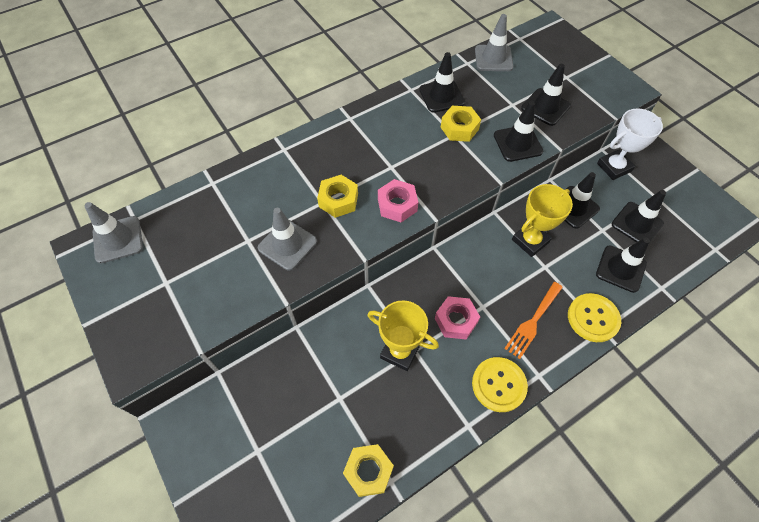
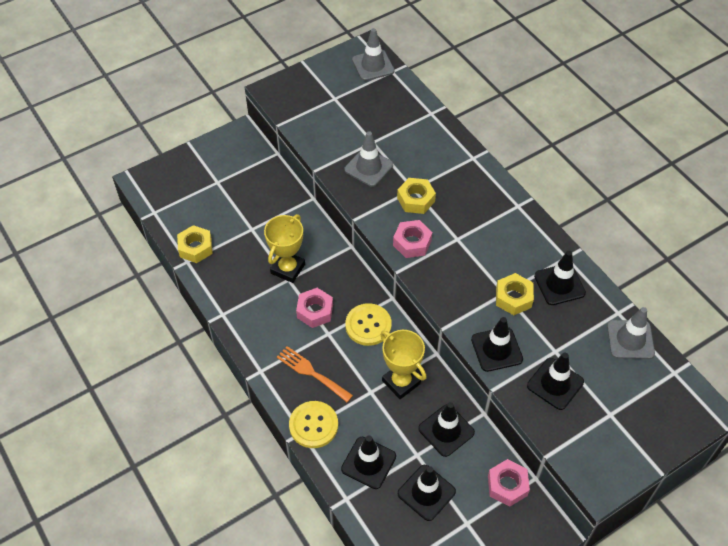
camera: 90 degrees right, 5 degrees down
yellow button [472,357,528,412] -> yellow button moved to [345,303,392,346]
white trophy [597,108,663,180] -> pink nut [488,459,530,507]

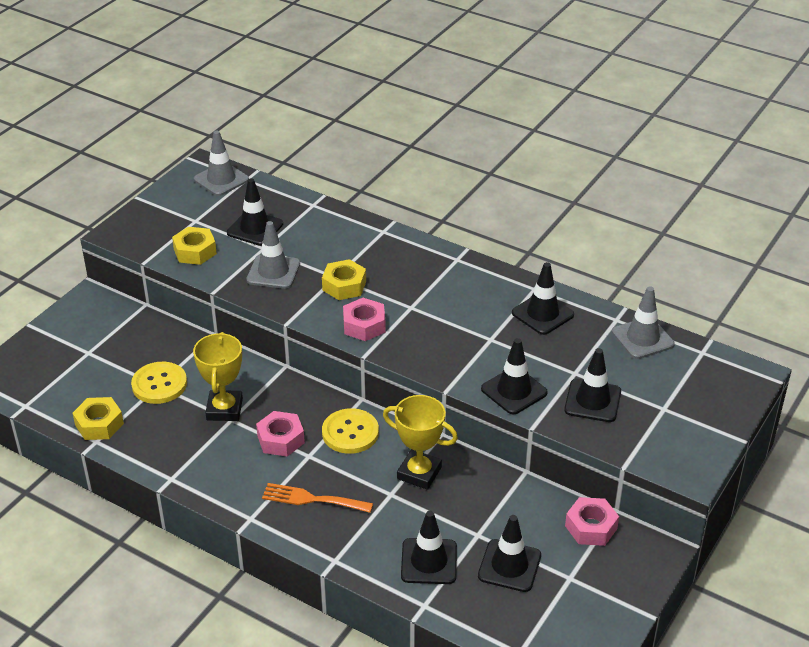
camera: 25 degrees left, 15 degrees down
yellow button [289,401,338,448] -> yellow button moved to [131,362,187,404]
black traffic cone [418,402,475,457] -> black traffic cone moved to [227,178,283,246]
yellow nut [496,273,534,315] -> yellow nut moved to [172,227,217,265]

